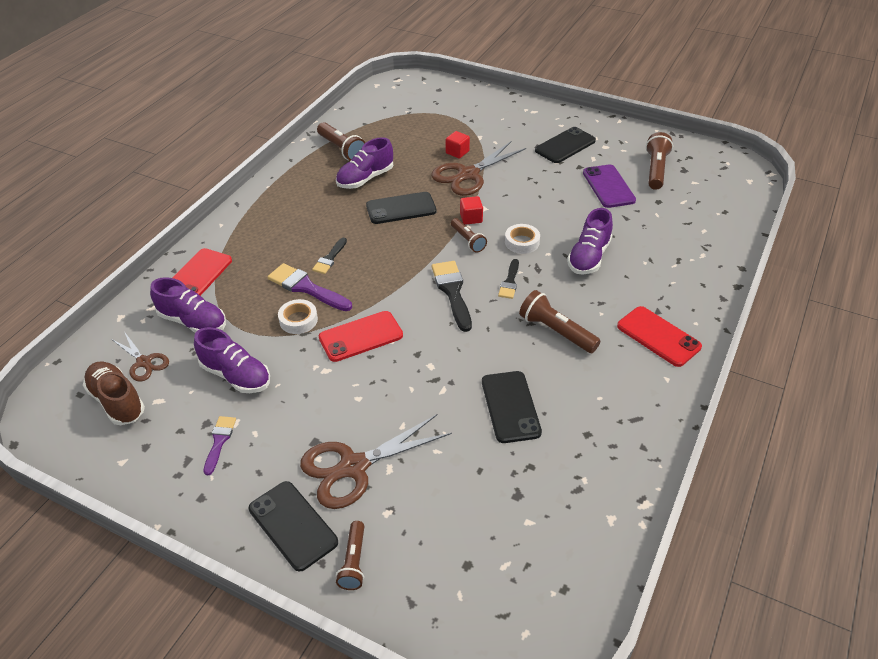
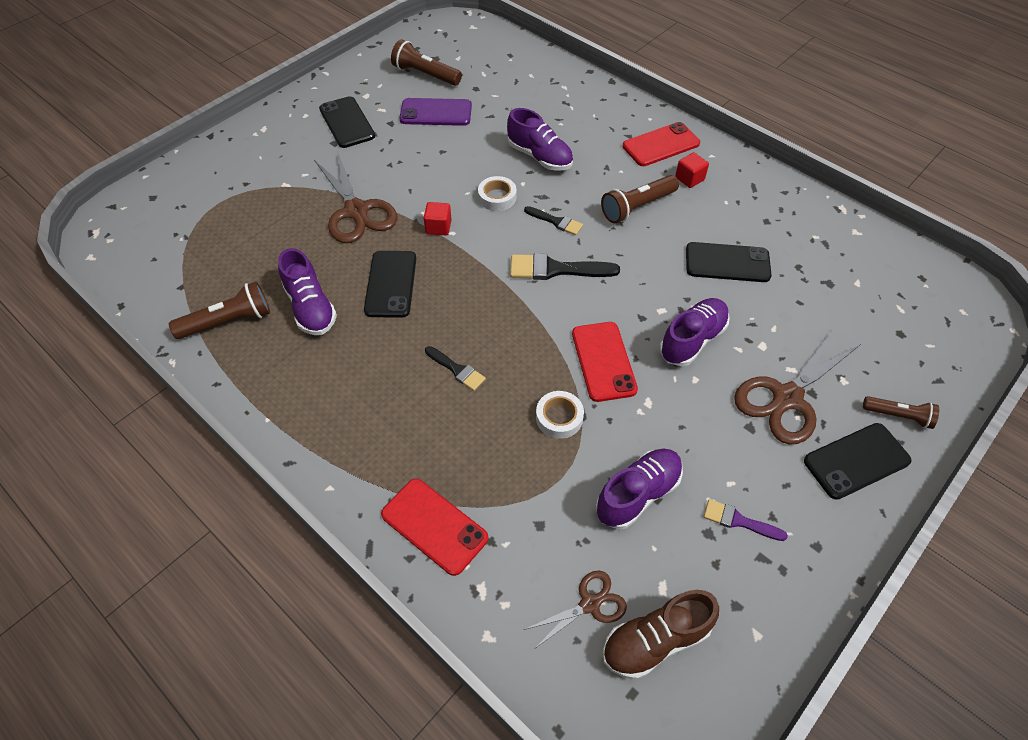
camera: 75 degrees left, 10 degrees up
purple shoe [150,277,226,333] -> purple shoe moved to [660,298,730,366]
purple brush [268,263,352,311] -> none
brown scissors [300,414,452,509] -> brown scissors turned 60 degrees clockwise [734,329,861,445]
red cube [446,131,470,159] -> red cube moved to [675,152,709,188]
brown flashlight [451,218,487,252] -> none

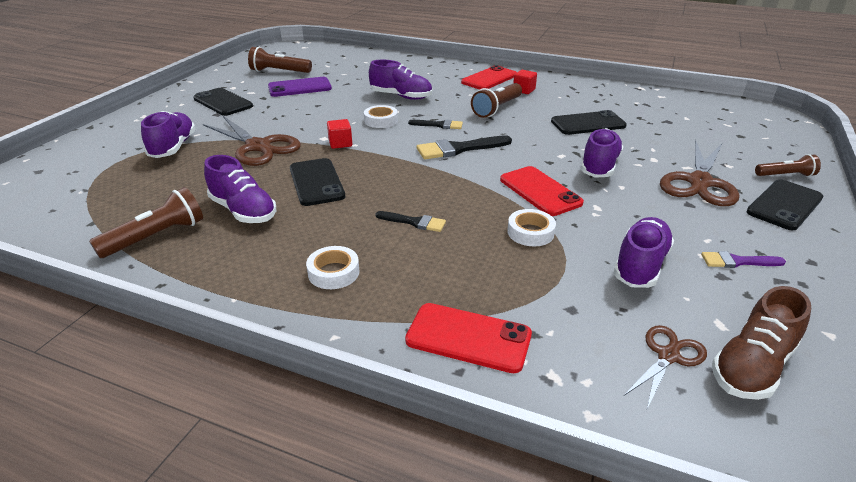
camera: 20 degrees left, 20 degrees down
none -> purple shoe [141,111,196,158]
none -> white tape [306,246,360,289]

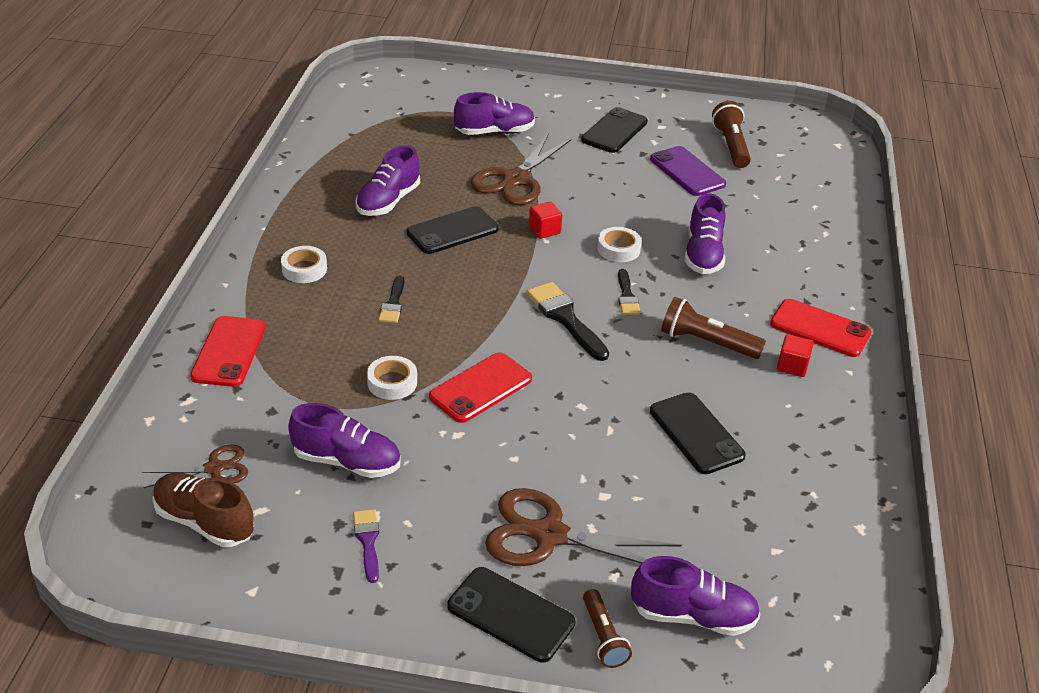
camera: 75 degrees right, 5 degrees up
brown flashlight [89,187,203,258] -> none
purple shoe [581,128,624,178] -> purple shoe moved to [631,556,760,636]
brown scissors [624,325,707,409] -> brown scissors turned 45 degrees counterclockwise [142,444,248,488]

